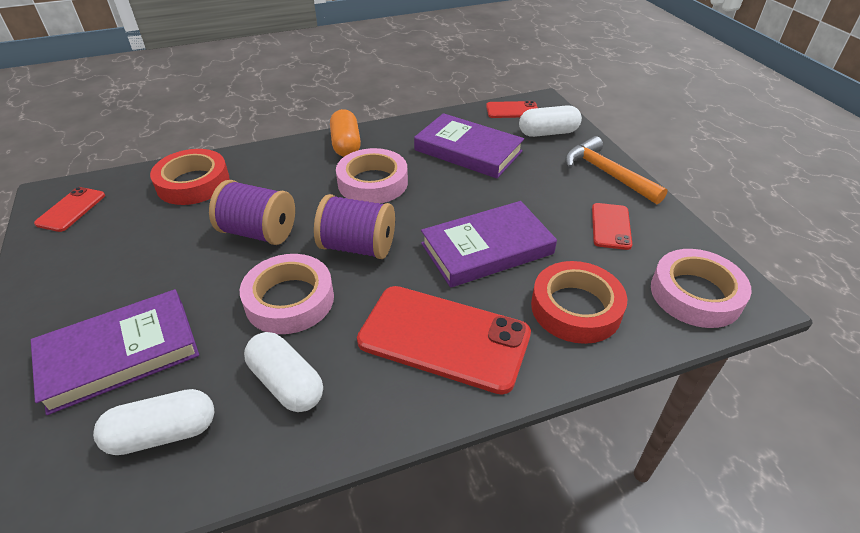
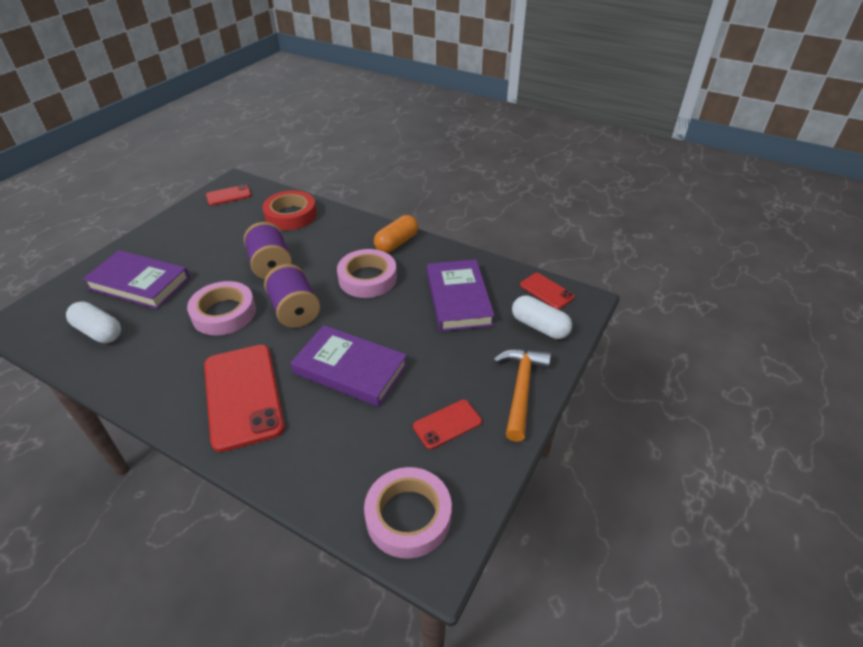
camera: 50 degrees right, 0 degrees up
white capsule [244,332,323,412] -> none
red tape [531,261,627,344] -> none

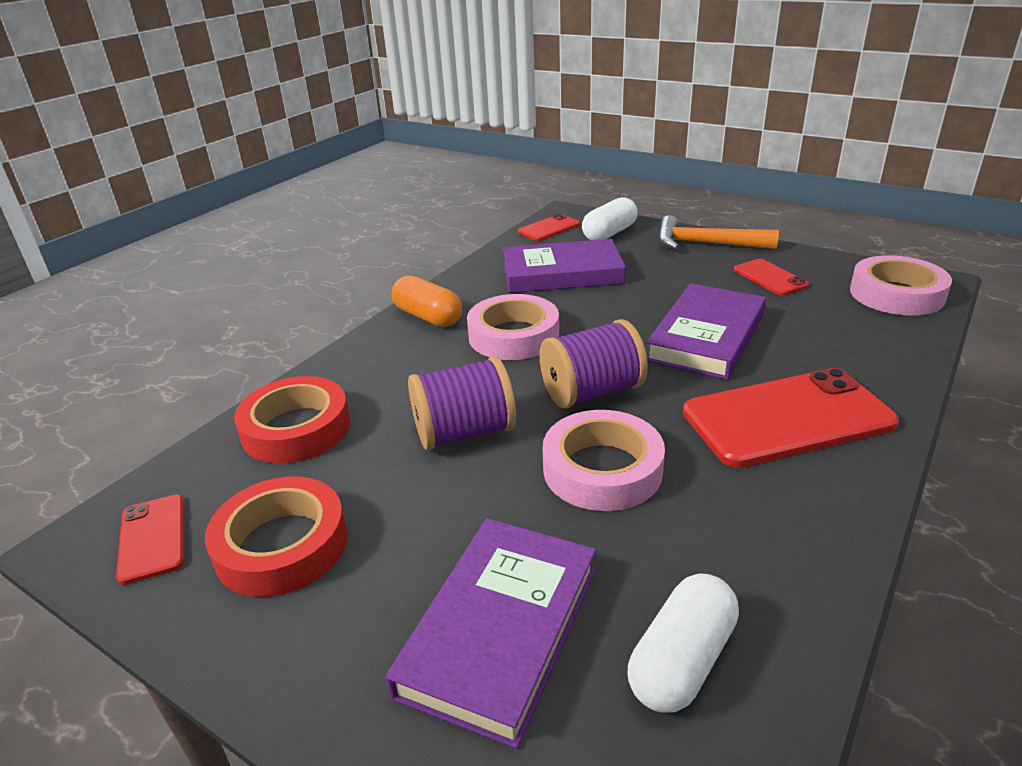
camera: 85 degrees left, 10 degrees down
none -> red tape [205,477,347,597]

